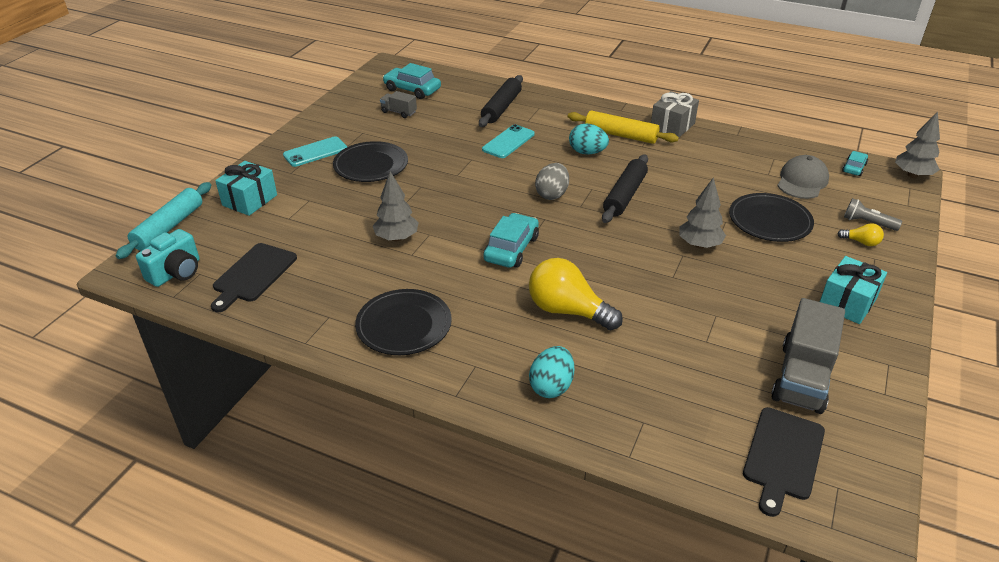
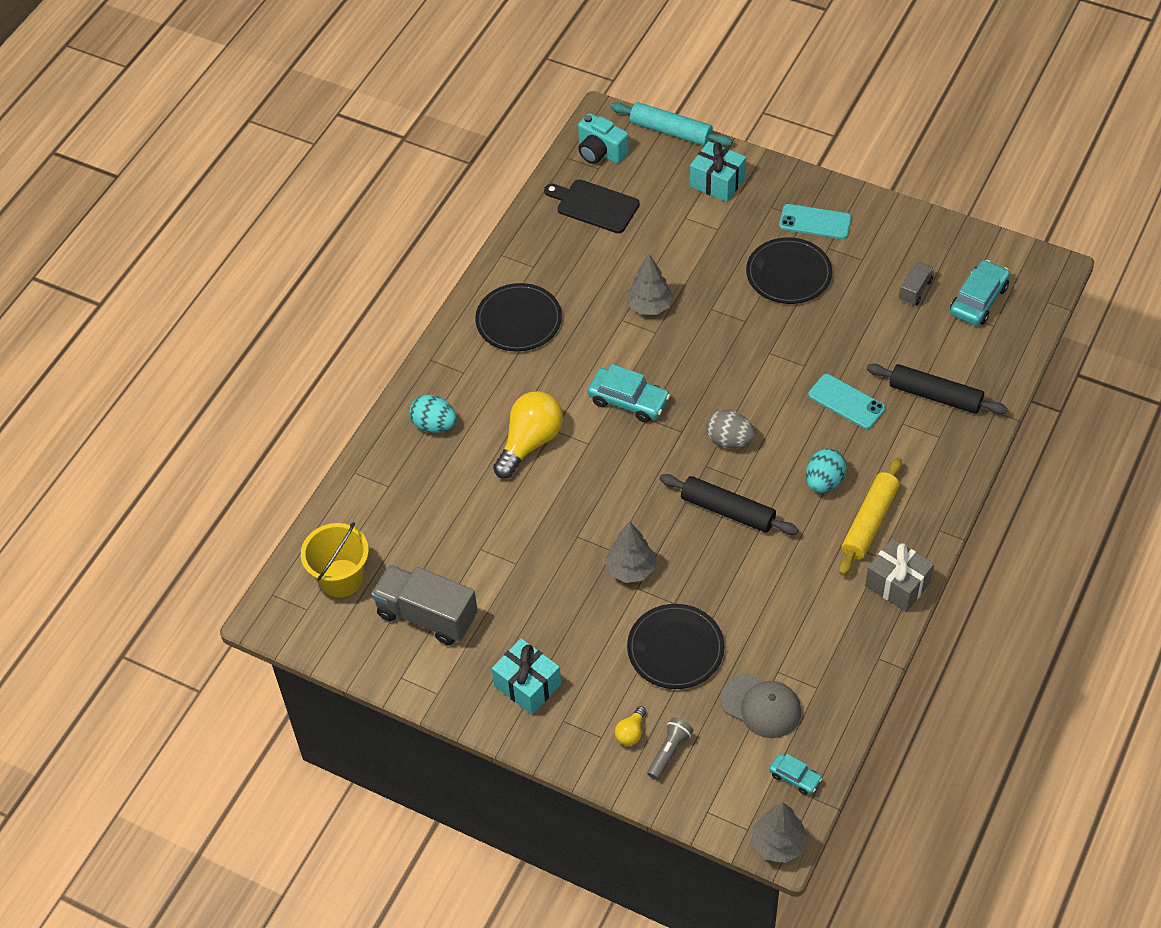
camera: 95 degrees right, 15 degrees up
turquoise phone [283,136,347,167] -> turquoise phone turned 45 degrees counterclockwise [779,204,852,239]
black cutting board [743,407,825,517] -> yellow bucket [301,522,369,598]

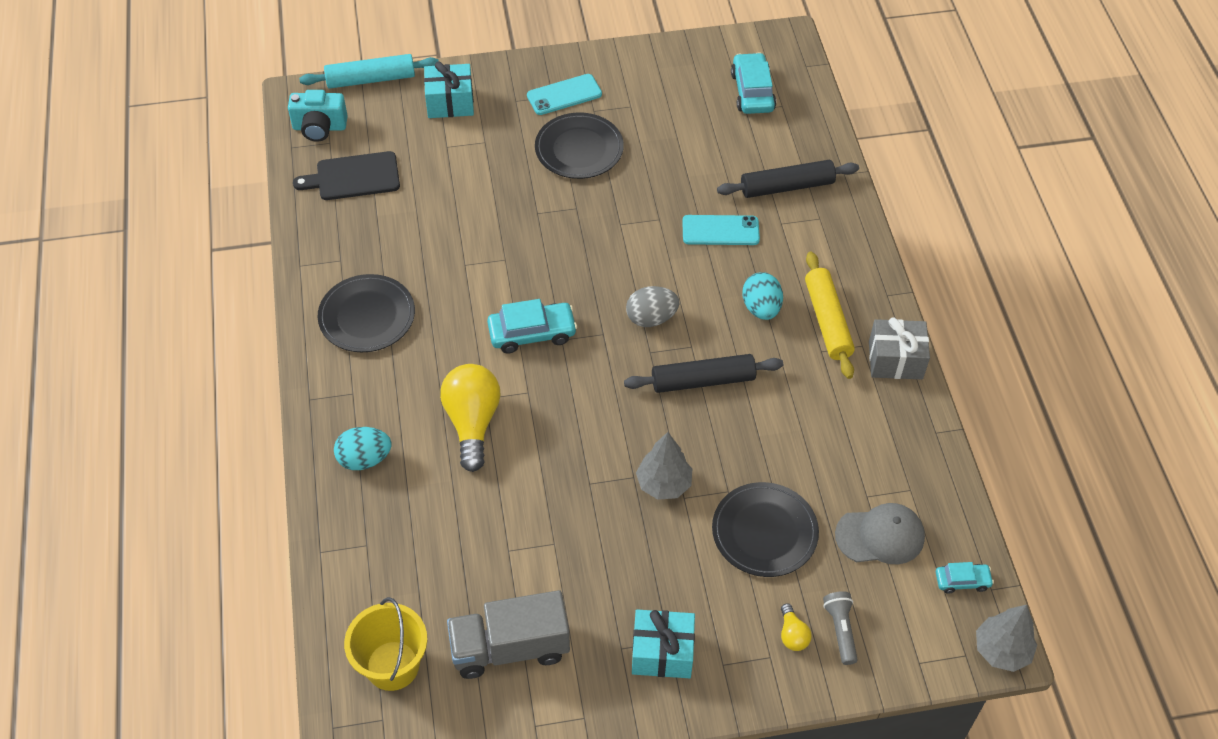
camera: 40 degrees left, 0 degrees up
grey tree [626,254,673,315] -> none
grey truck [899,262,934,305] -> none

